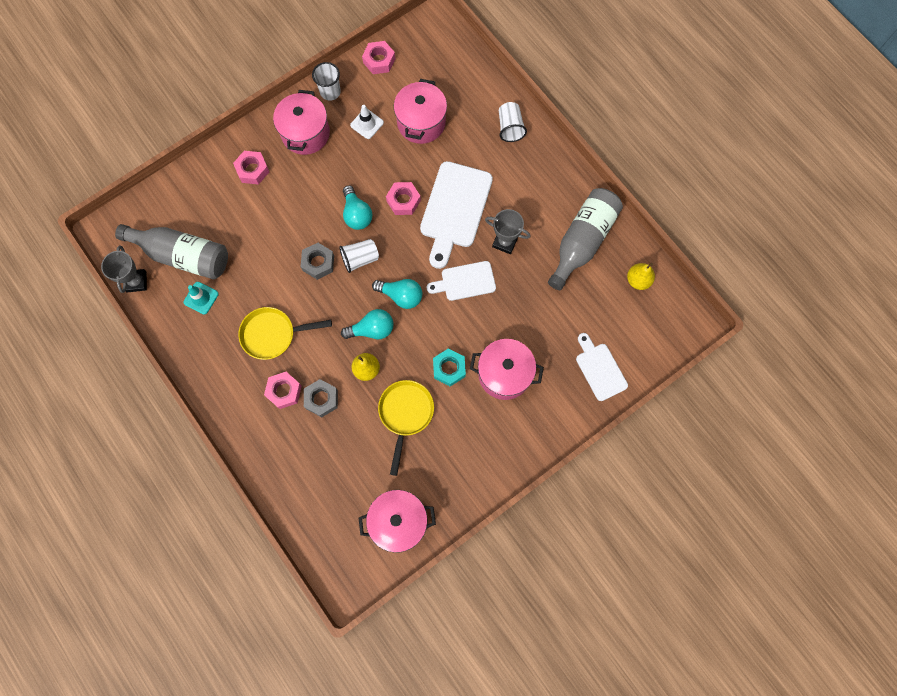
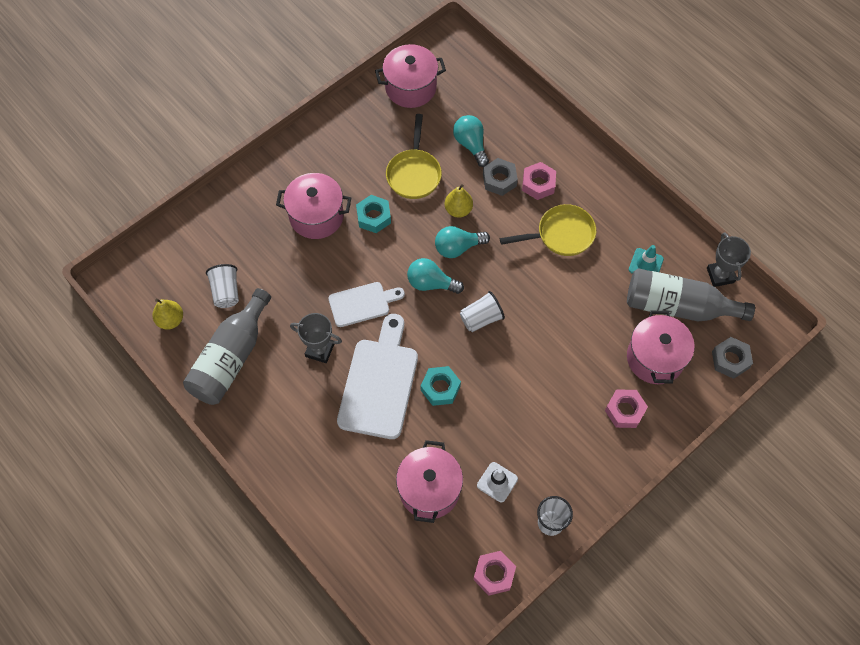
camera: 175 degrees right, 10 degrees down
pink pot [273,90,330,155] -> pink pot moved to [627,310,695,384]
grey nut [301,243,334,280] -> grey nut moved to [712,337,753,379]
turquoise light bulb [343,185,372,230] -> turquoise light bulb moved to [453,115,489,167]
pink nut [386,182,421,215] -> turquoise nut [421,366,461,406]
white cup [499,102,527,142] -> white cup moved to [206,264,239,308]
white cutting board [576,333,628,401] -> none

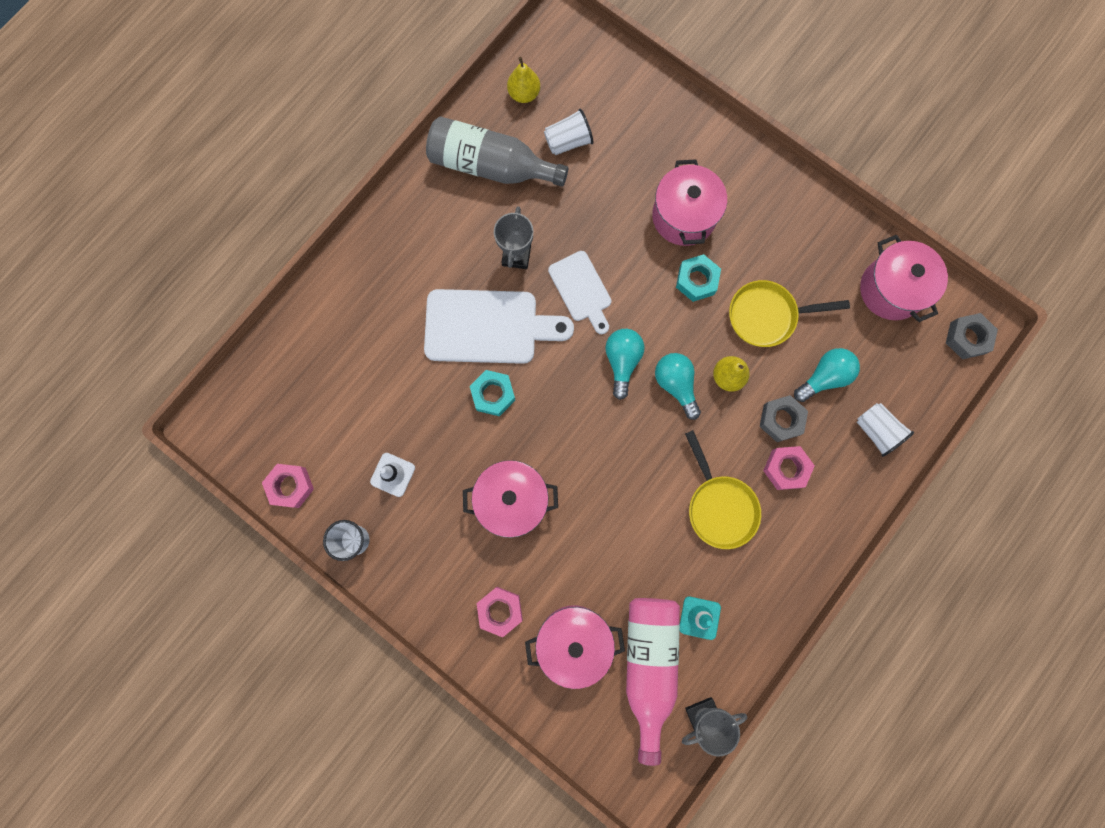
camera: 80 degrees right, 15 degrees up
pink pot [396,440,463,523] -> pink pot moved to [463,460,558,538]
white cup [460,291,505,332] -> white cup moved to [857,403,914,457]
grey bottle [627,268,755,321] -> pink bottle [626,598,680,766]
grey nut [712,337,753,379] -> grey nut moved to [946,313,998,359]

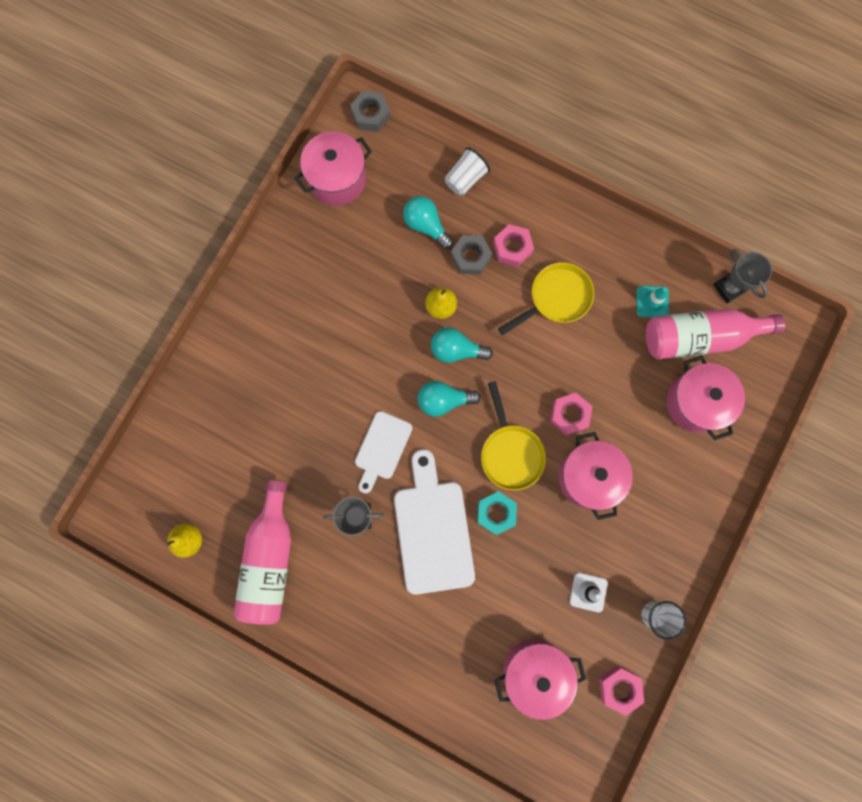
camera: 100 degrees left, 0 degrees up
grey bottle [426,116,568,187] -> pink bottle [234,480,291,625]
pink nut [477,587,523,637] -> pink nut moved to [550,393,593,436]
white cup [544,109,593,155] -> none
white cutting board [548,251,611,334] -> white cutting board turned 150 degrees clockwise [355,411,412,493]
pink pot [652,159,727,246] -> pink pot moved to [494,639,586,720]
turquoise light bulb [655,353,701,420] -> turquoise light bulb turned 45 degrees clockwise [431,328,493,363]
turquoise nut [676,254,721,302] -> none
yellow pan [729,280,850,347] -> yellow pan moved to [481,381,546,490]

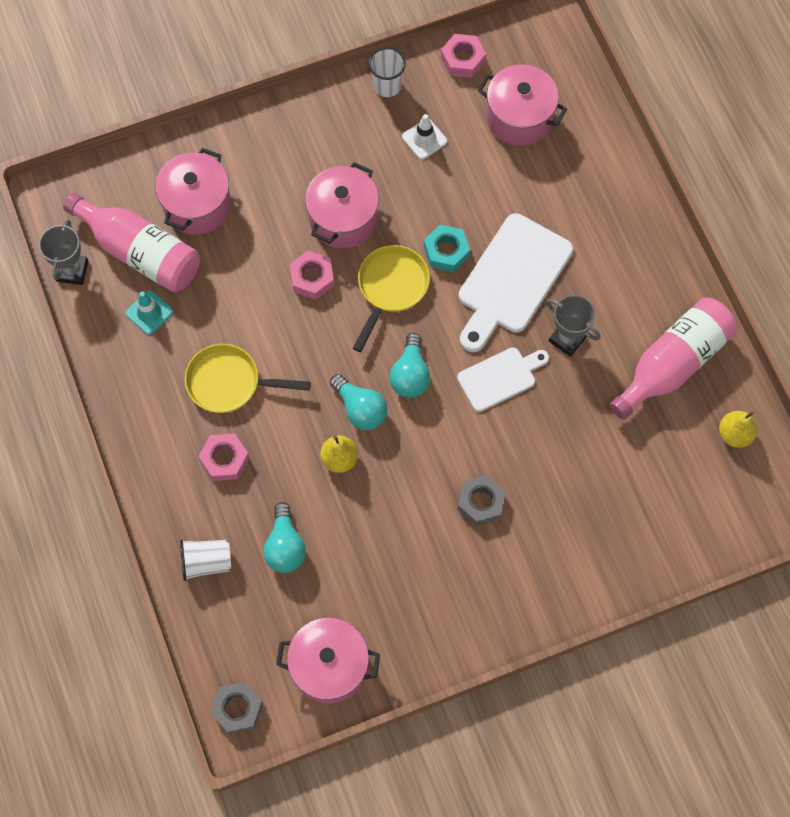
camera: 140 degrees left, 10 degrees down
turquoise light bulb [418,381,481,417] -> turquoise light bulb turned 60 degrees clockwise [389,333,430,398]
grey nut [451,235,492,275] -> grey nut moved to [457,475,506,526]

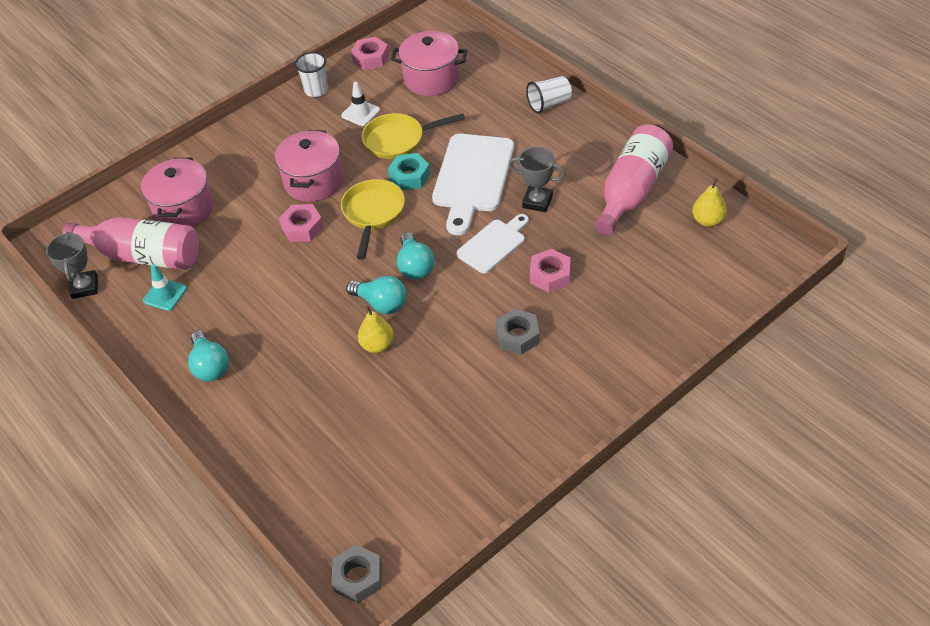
camera: 15 degrees left, 20 degrees down
white cup [180,540,231,581] -> white cup moved to [526,76,572,113]
yellow pan [185,344,311,413] -> yellow pan moved to [361,113,465,159]
pink nut [199,433,250,481] -> pink nut moved to [530,249,571,293]
turquoise light bulb [263,502,306,573] -> turquoise light bulb moved to [188,330,229,381]
pink pot [276,618,380,704] -> none

